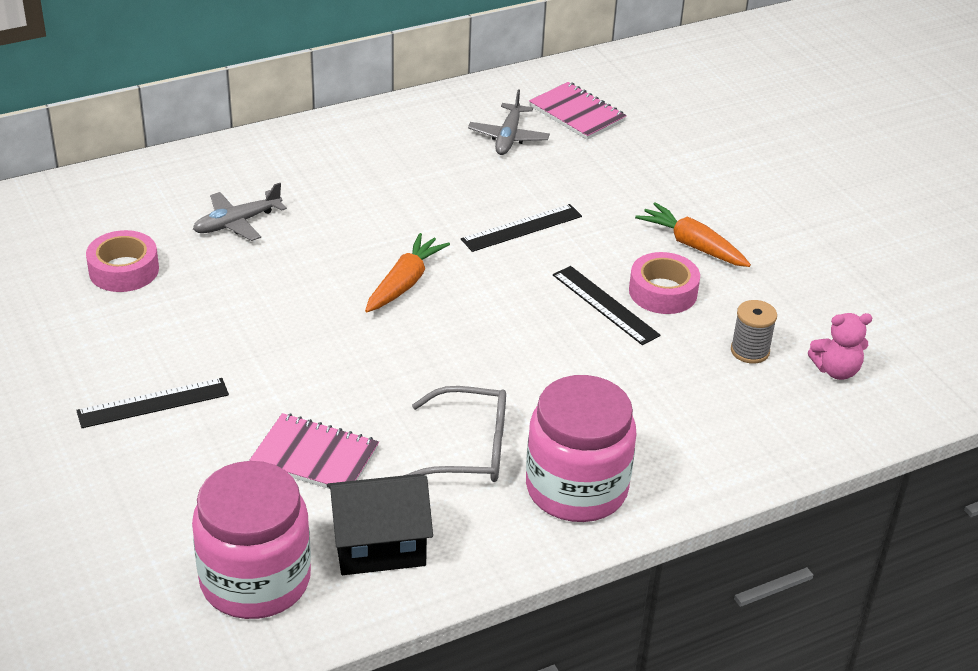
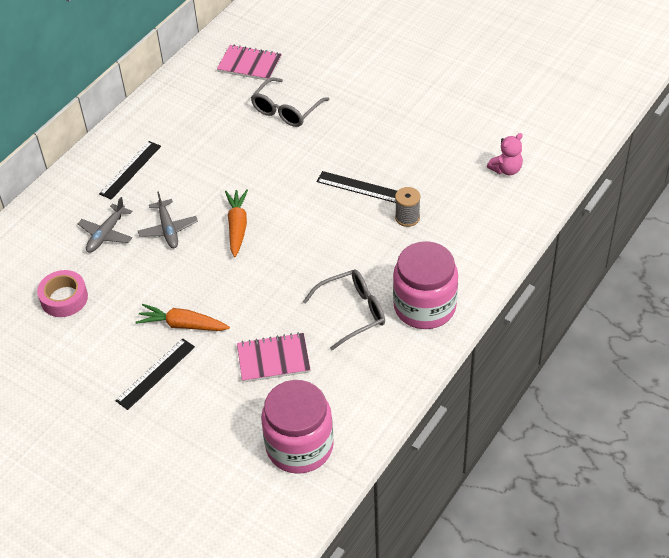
camera: 25 degrees left, 10 degrees up
black house [327,474,433,575] -> none
black ruler [461,204,582,252] -> black ruler moved to [99,141,161,200]
grey plane [468,89,550,155] -> grey plane moved to [138,191,198,248]
pink tape [629,252,700,314] -> none
orange carrot [635,202,751,267] -> orange carrot moved to [135,304,230,331]
grey spool [731,300,777,364] -> grey spool moved to [395,187,420,227]
none -> grey glasses [251,78,330,127]

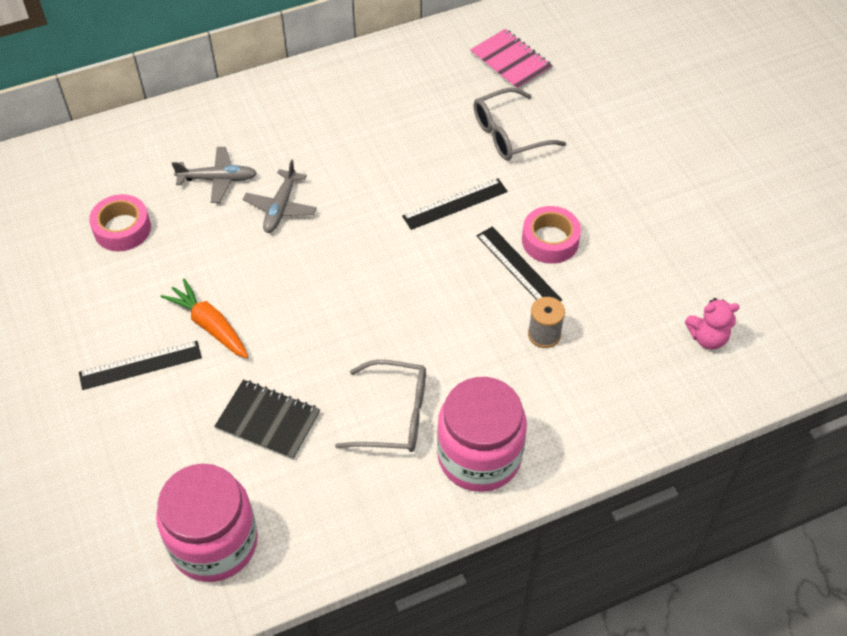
camera: 30 degrees right, 5 degrees up
grey plane [78,197,132,253] -> grey plane turned 150 degrees counterclockwise [172,147,257,203]
black ruler [99,141,161,200] -> black ruler moved to [402,178,508,230]
orange carrot [225,189,248,257] -> none
pink notebook [237,333,311,383] -> black notebook [214,380,320,460]
none -> pink tape [522,206,581,264]

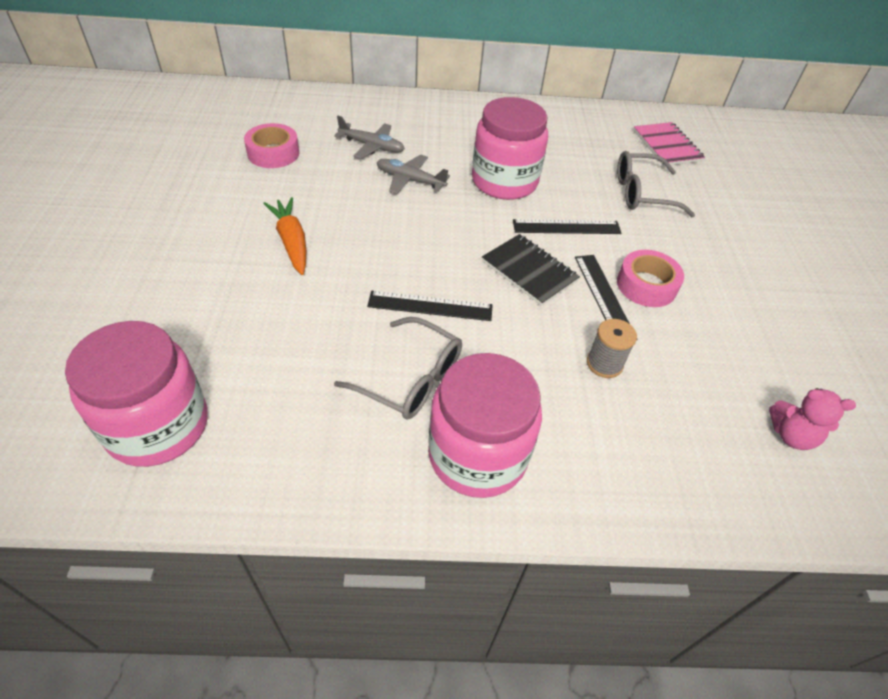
camera: 20 degrees right, 5 degrees down
black ruler [79,341,202,390] -> black ruler moved to [367,291,493,321]
black notebook [214,380,320,460] -> black notebook moved to [482,234,580,306]
grey plane [243,159,317,233] -> grey plane turned 75 degrees clockwise [377,154,450,194]
none -> pink jar [472,97,548,200]

